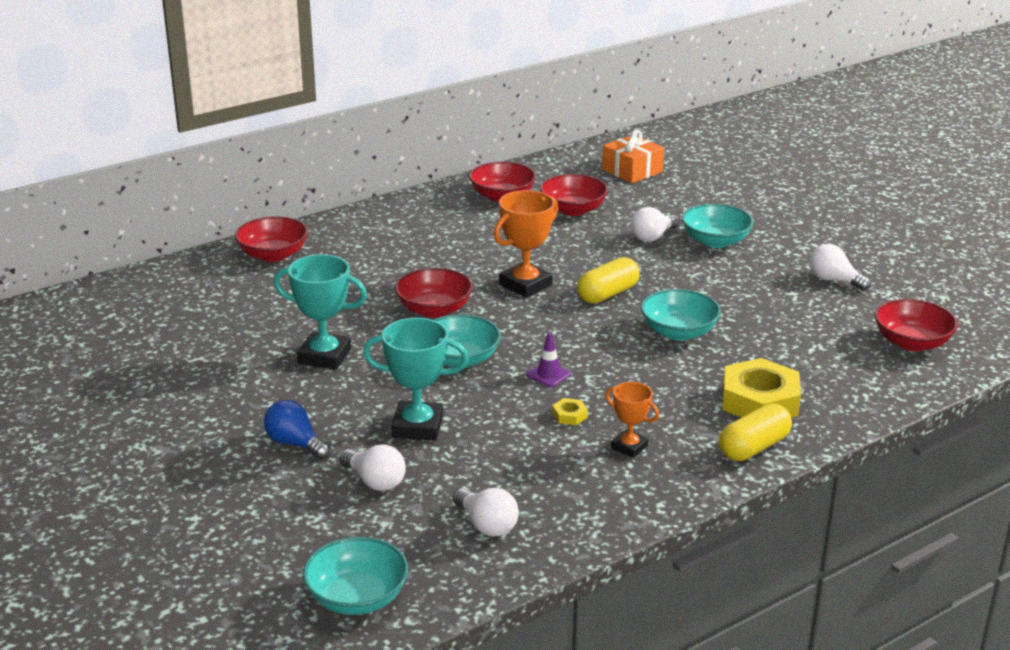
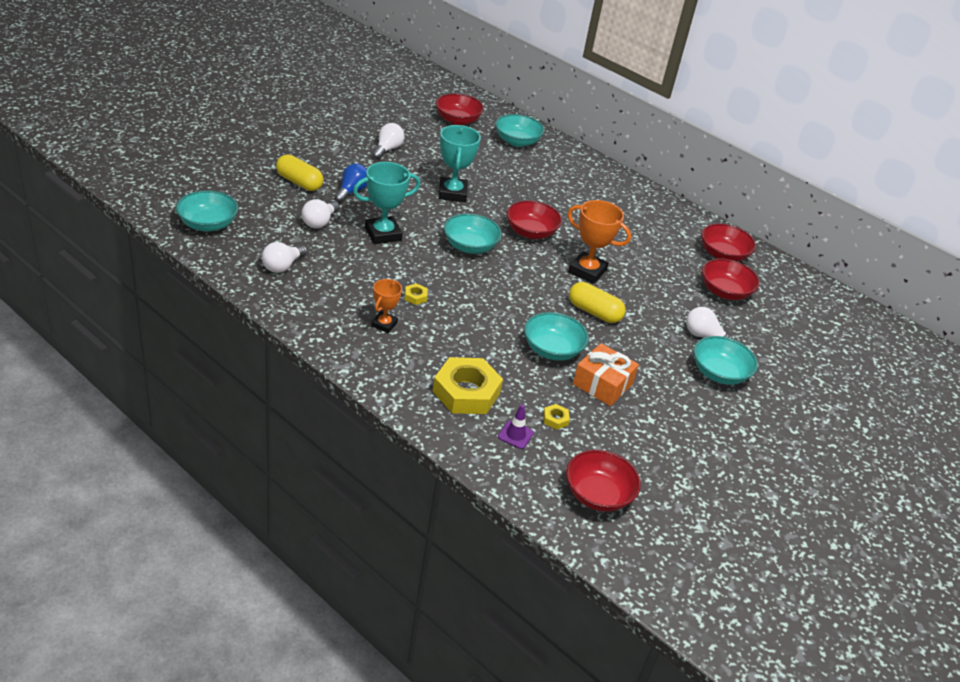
camera: 70 degrees right, 10 degrees up
red bowl [235,216,308,262] -> red bowl moved to [435,93,484,125]
turquoise trophy [363,318,469,441] -> turquoise trophy turned 75 degrees clockwise [353,162,421,244]
purple traffic cone [527,332,571,387] -> purple traffic cone moved to [498,404,534,449]
orange gift [602,130,664,183] -> orange gift moved to [573,343,639,406]
yellow capsule [719,404,792,461] -> yellow capsule moved to [276,154,324,191]
white light bulb [809,244,871,291] -> white light bulb moved to [373,123,404,159]
none -> turquoise bowl [495,114,544,147]
none -> yellow nut [543,404,570,430]

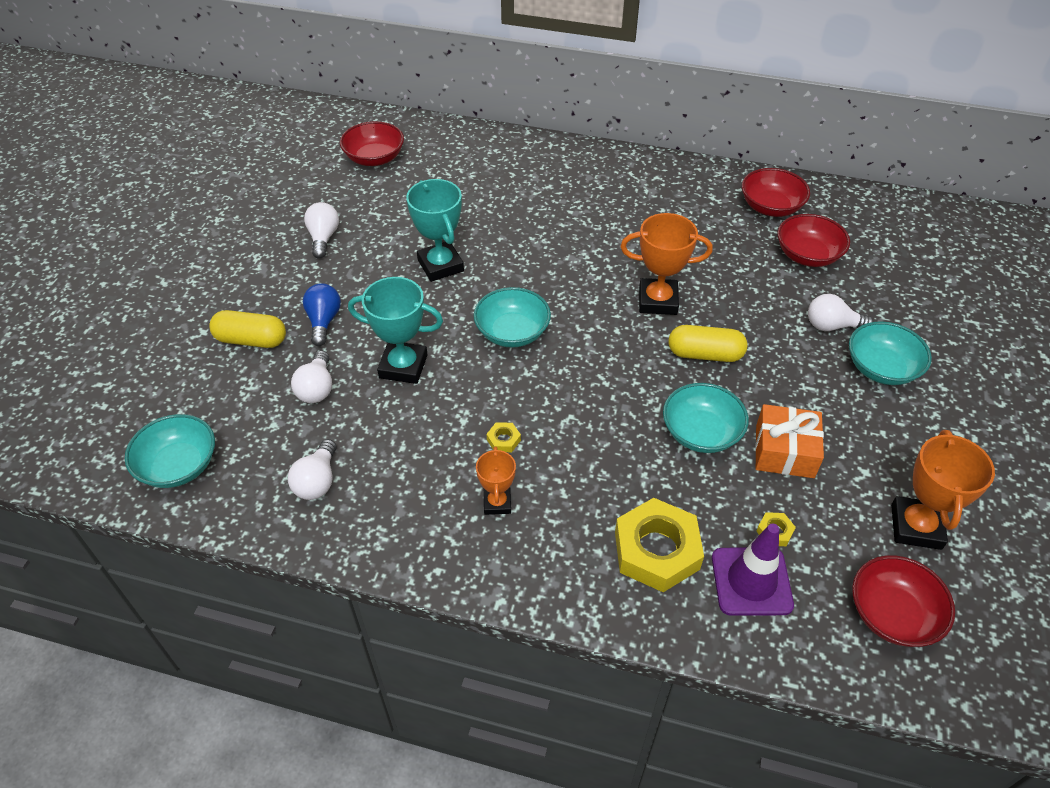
camera: 20 degrees left, 10 degrees up
turquoise trophy [353,162,421,244] -> turquoise trophy turned 60 degrees clockwise [348,277,443,384]
turquoise bowl [495,114,544,147] -> none
purple traffic cone [498,404,534,449] -> purple traffic cone [712,523,794,616], size x1.87
red bowl [506,201,562,239] -> none
none -> orange trophy [891,430,995,550]

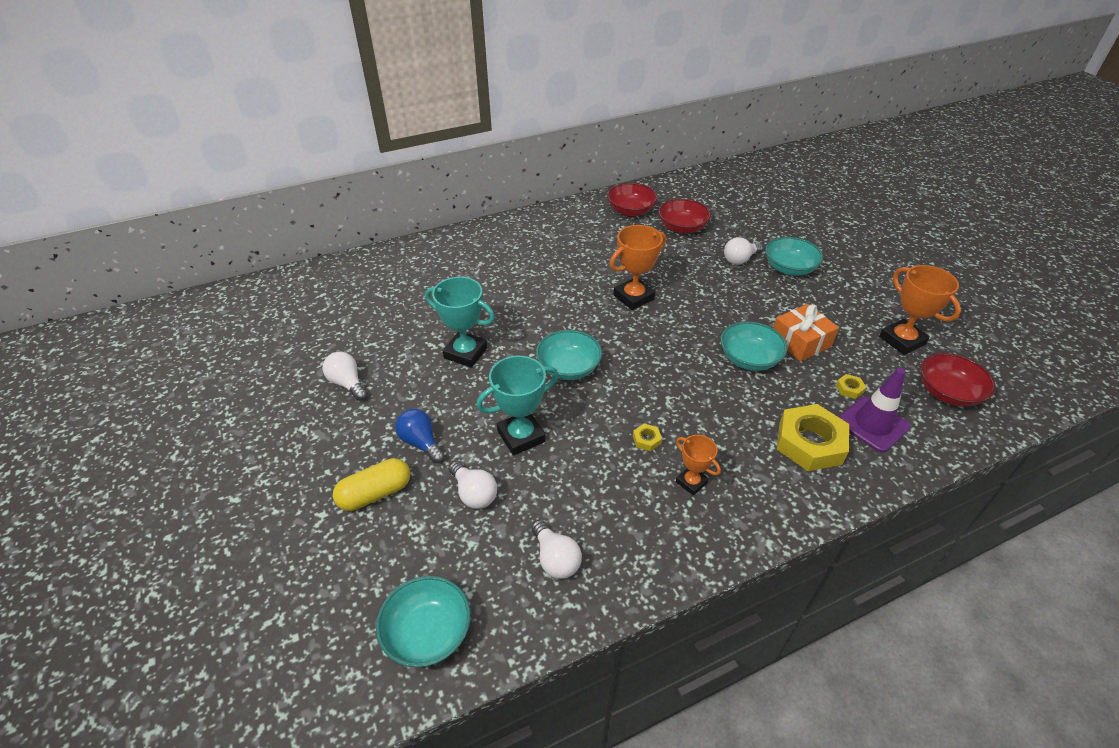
camera: 40 degrees left, 5 degrees down
red bowl [340,121,404,166] -> none
yellow capsule [668,325,748,362] -> none

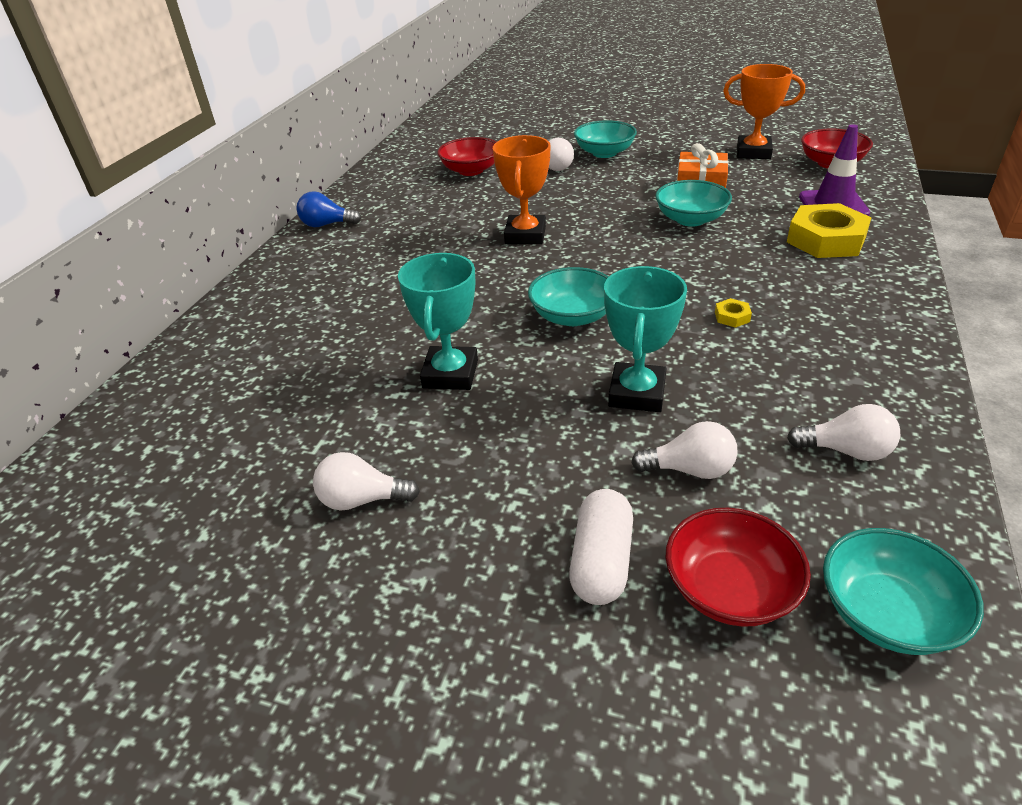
camera: 45 degrees left, 5 degrees down
yellow capsule [333,458,410,511] -> white capsule [569,489,633,605]
blue light bulb [395,409,445,463] -> blue light bulb moved to [297,191,361,227]
turquoise trophy [425,277,495,368] -> turquoise trophy turned 60 degrees counterclockwise [398,253,478,390]
red bowl [607,183,658,217] -> red bowl moved to [666,508,811,627]
orange trophy [676,435,721,496] -> none
yellow nut [836,374,867,399] -> none

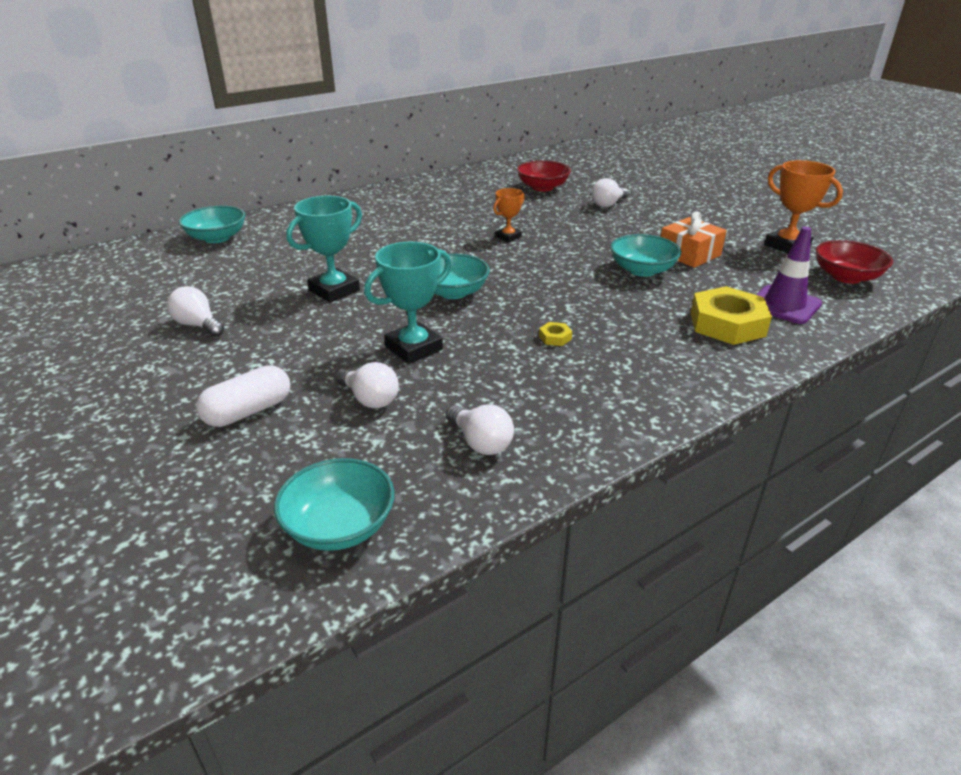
camera: 35 degrees right, 5 degrees down
blue light bulb [297,191,361,227] -> none
orange trophy [493,135,551,244] -> orange trophy [493,188,525,242], size x0.59
turquoise bowl [574,120,637,158] -> turquoise bowl moved to [179,206,246,243]
red bowl [666,508,811,627] -> none

